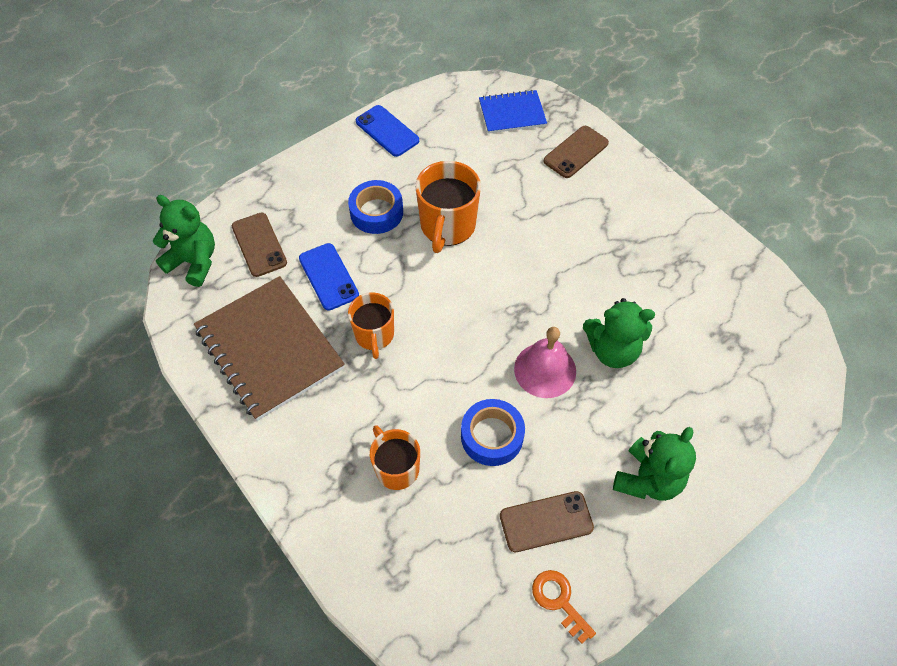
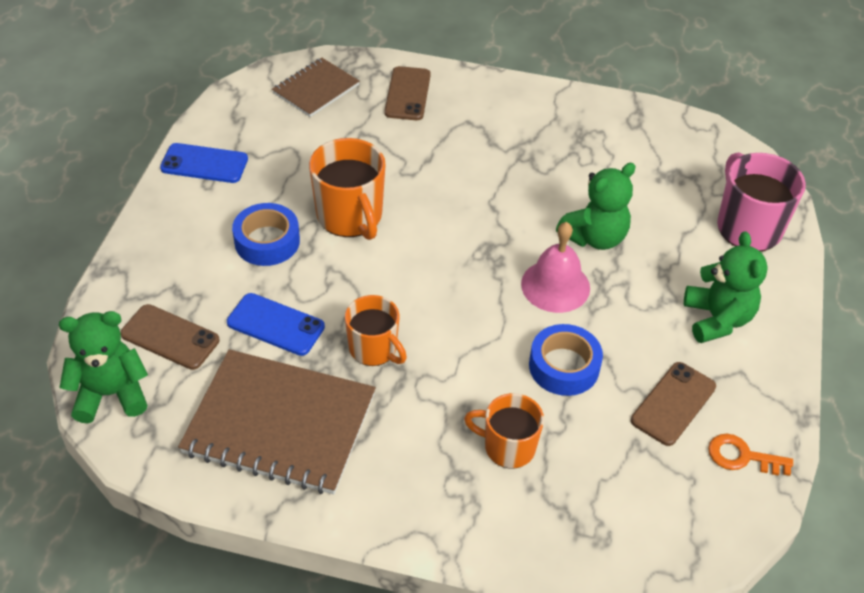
camera: 40 degrees left, 10 degrees down
blue notebook [479,90,547,134] -> brown notebook [272,58,360,117]
none -> pink mug [717,152,806,251]

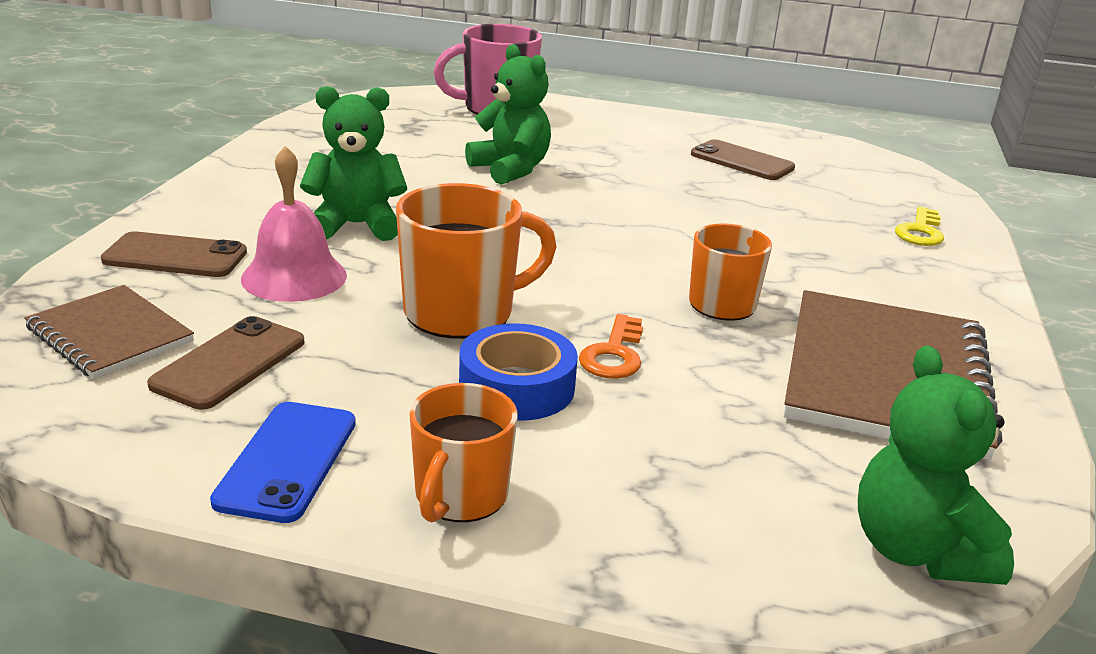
camera: 90 degrees left, 20 degrees down
brown phone [120,304,219,370] -> brown phone moved to [147,316,304,410]
blue phone [227,293,325,356] -> none
orange mug [464,393,544,469] -> orange mug moved to [409,383,518,522]
pink bell [521,222,590,313] -> pink bell moved to [241,146,347,302]
blue tape [529,324,603,396] -> none
green teddy bear [684,231,768,343] -> green teddy bear moved to [300,86,407,241]
orange key [708,434,793,476] -> orange key moved to [579,314,643,379]
none -> yellow key [895,206,944,246]

